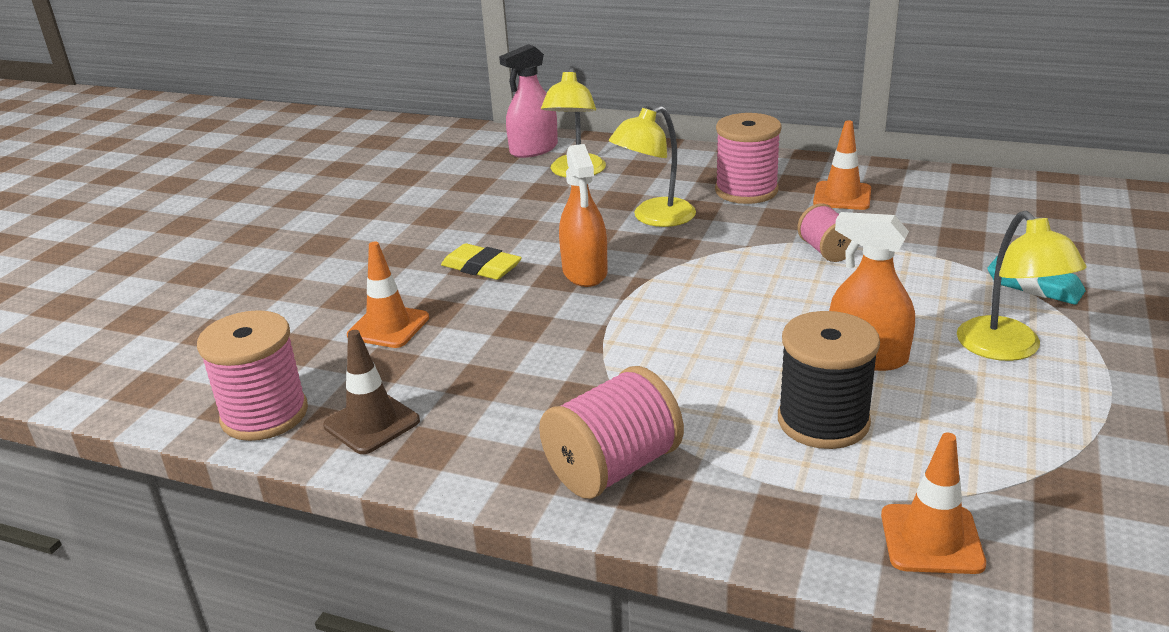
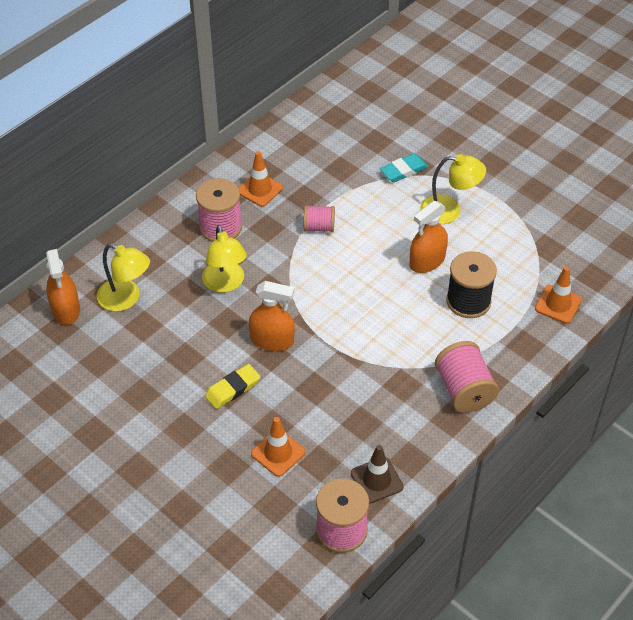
camera: 70 degrees left, 20 degrees up
pink spray bottle [499,44,558,158] -> orange spray bottle [46,249,80,325]

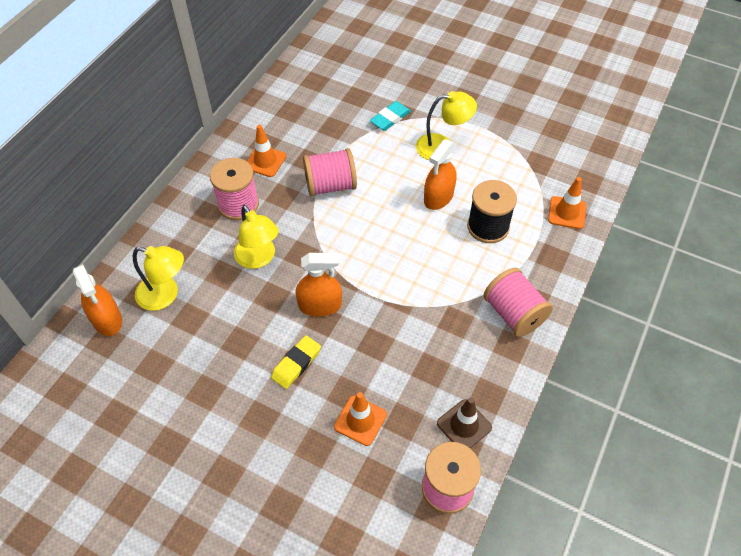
camera: 15 degrees left, 5 degrees up
pink spool [304,205,335,232] -> pink spool [303,148,357,197], size x1.65

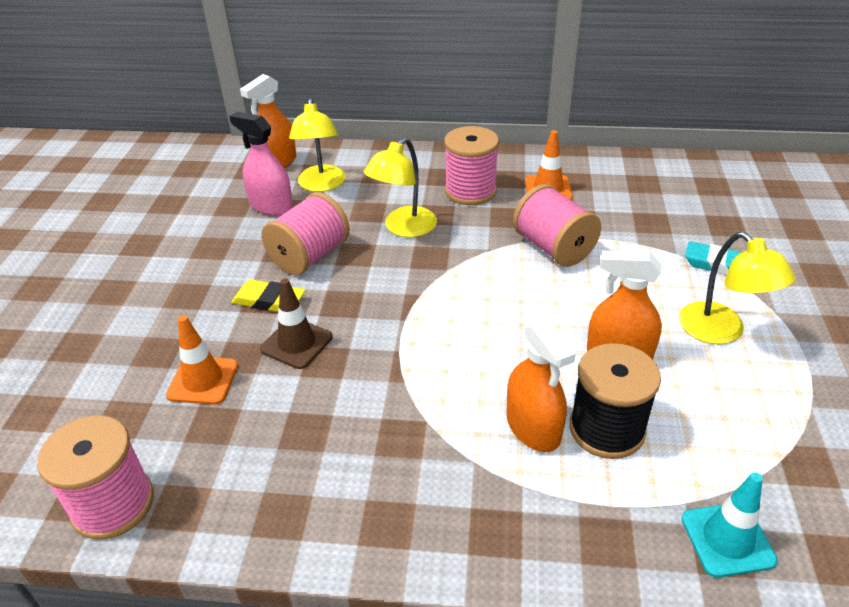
camera: 70 degrees right, 15 degrees down
orange spray bottle [295,253,342,316] -> orange spray bottle moved to [506,317,576,452]
brown traffic cone [437,397,492,448] -> brown traffic cone moved to [260,279,333,369]
pink spool [483,268,553,337] -> pink spool moved to [261,192,350,275]
orange traffic cone [548,177,586,229] -> turquoise traffic cone [681,472,778,578]
none -> pink spray bottle [229,112,293,216]

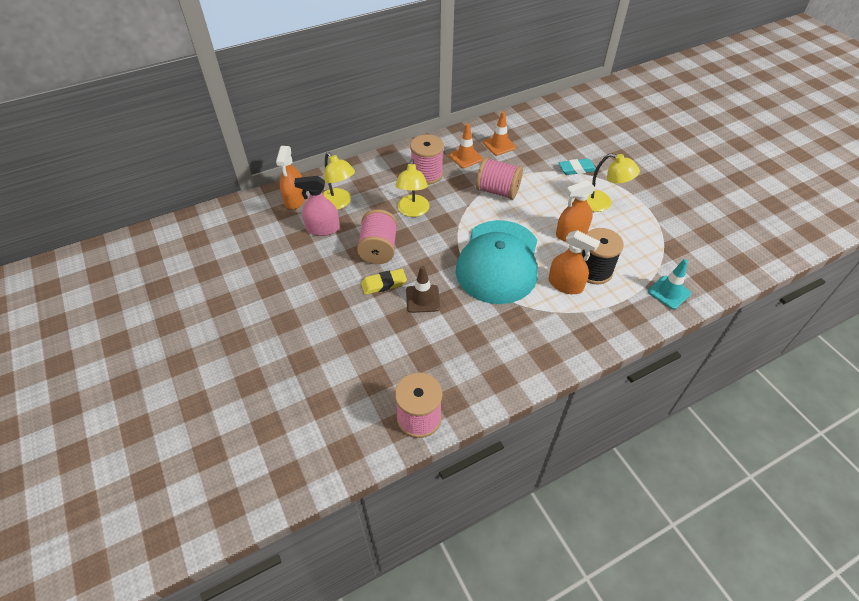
camera: 35 degrees left, 10 degrees up
orange traffic cone [166,315,238,405] -> orange traffic cone moved to [483,111,516,156]
none -> turquoise cap [456,220,537,304]

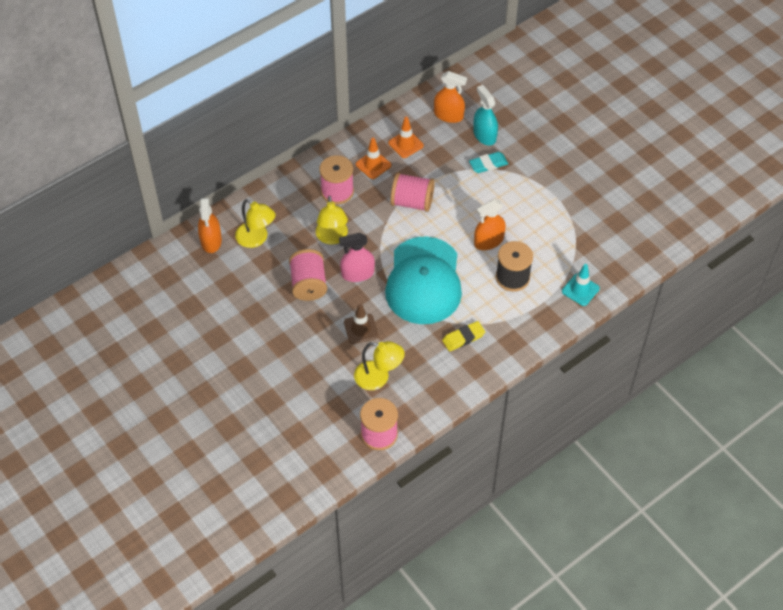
camera: 10 degrees left, 5 degrees up
pink spray bottle [294,176,340,236] -> pink spray bottle moved to [339,233,375,282]
yellow eraser [361,269,407,295] -> yellow eraser moved to [442,321,485,352]
orange spray bottle [549,230,600,294] -> orange spray bottle moved to [434,71,467,123]
yellow lamp [587,153,640,212] -> yellow lamp moved to [354,341,405,390]
none -> turquoise spray bottle [473,85,498,145]

